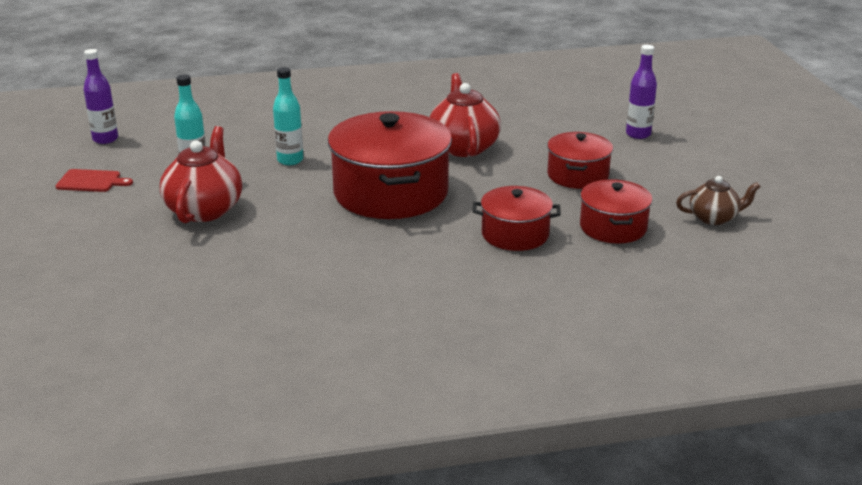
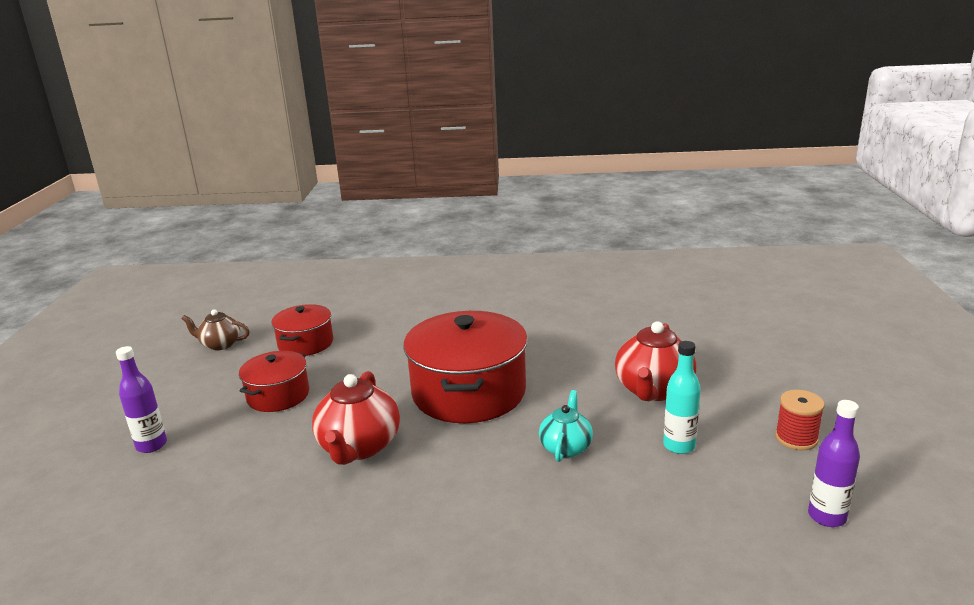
camera: 165 degrees left, 5 degrees down
red cutting board [56,169,133,192] -> red spool [775,390,825,450]
turquoise bottle [273,67,303,165] -> turquoise teapot [539,390,593,462]
red pot [473,186,561,251] -> none

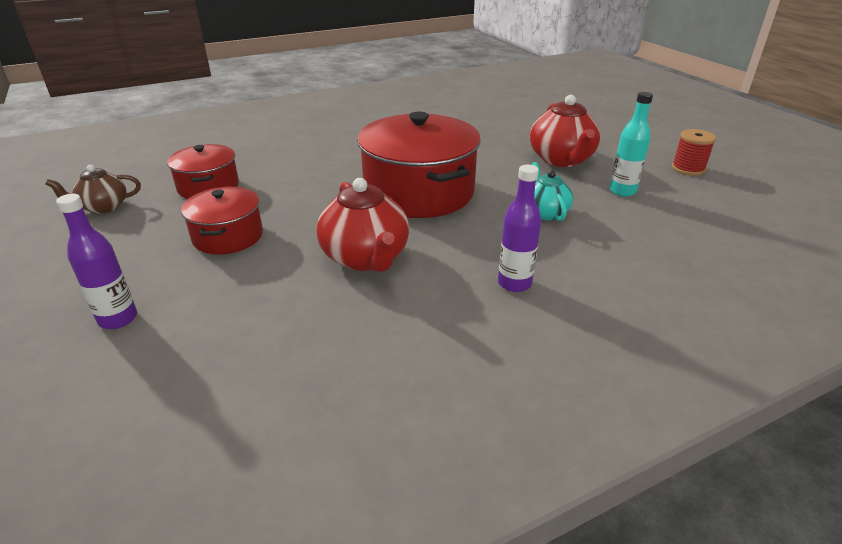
camera: 30 degrees left, 10 degrees up
purple bottle [808,400,860,527] -> purple bottle moved to [498,165,541,292]

